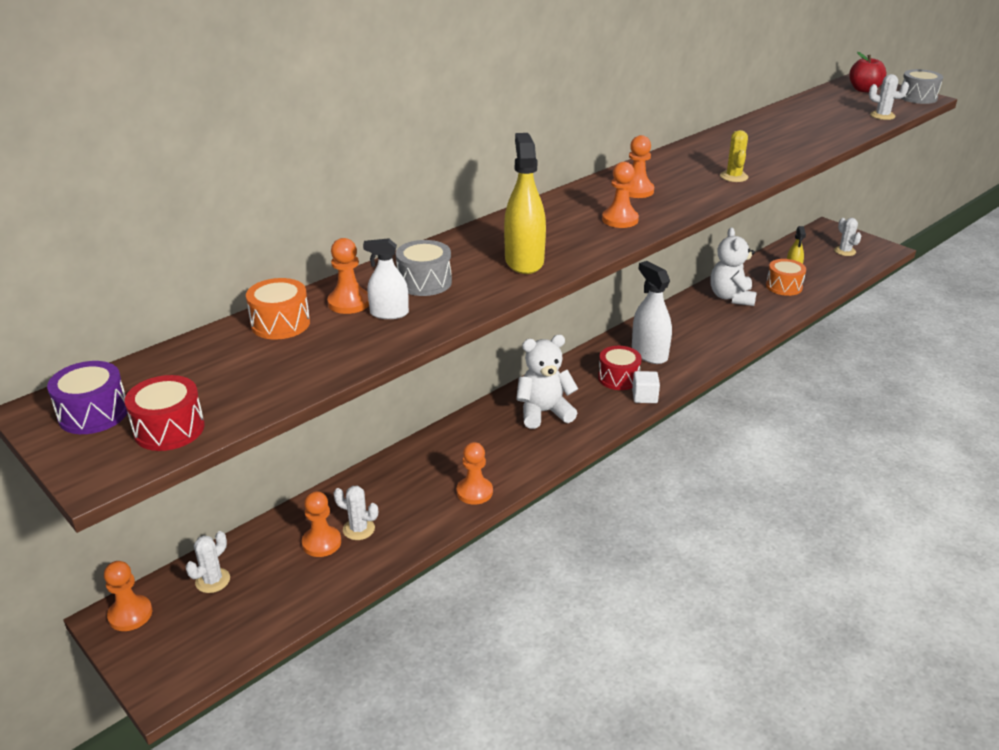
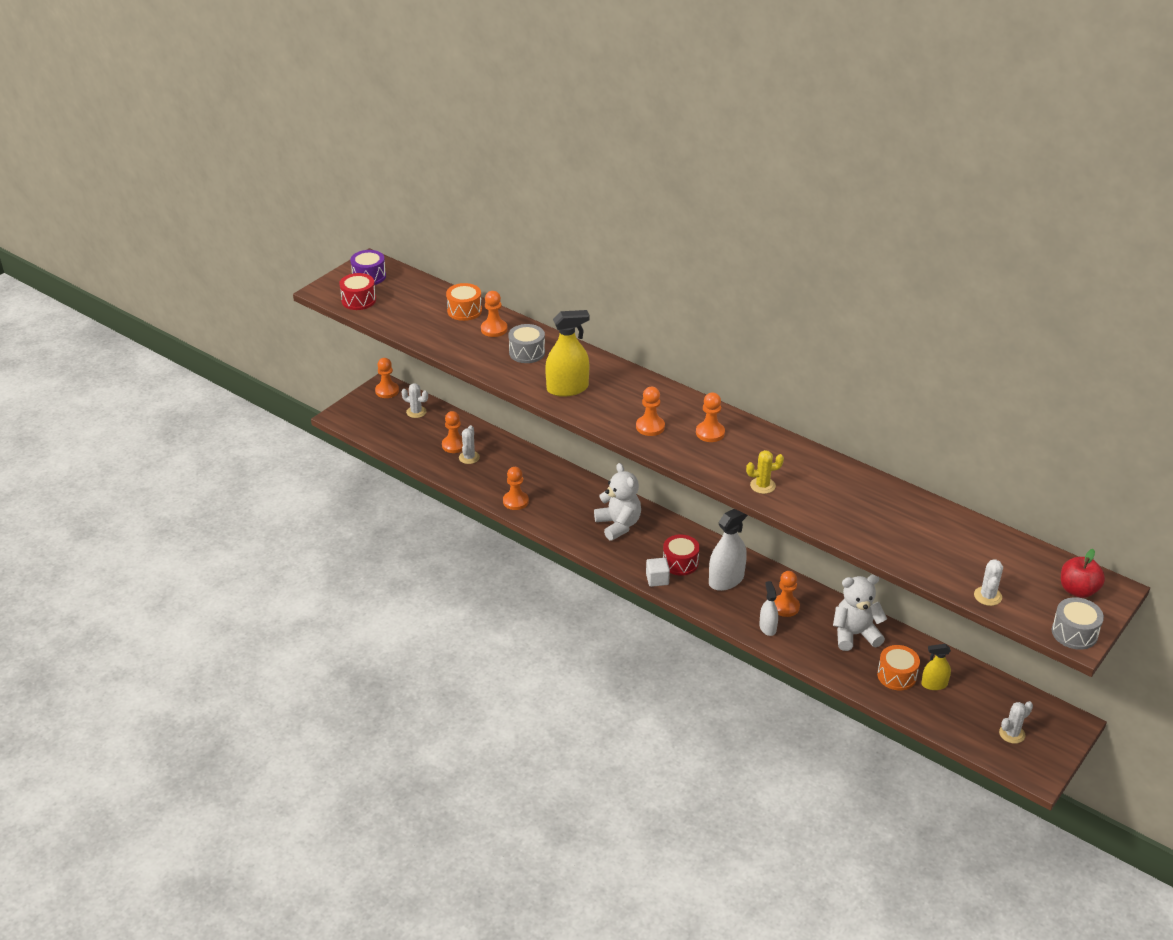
camera: 80 degrees right, 5 degrees up
white spray bottle [363,238,409,319] -> white spray bottle moved to [759,581,778,636]
none -> orange pawn [774,571,800,617]

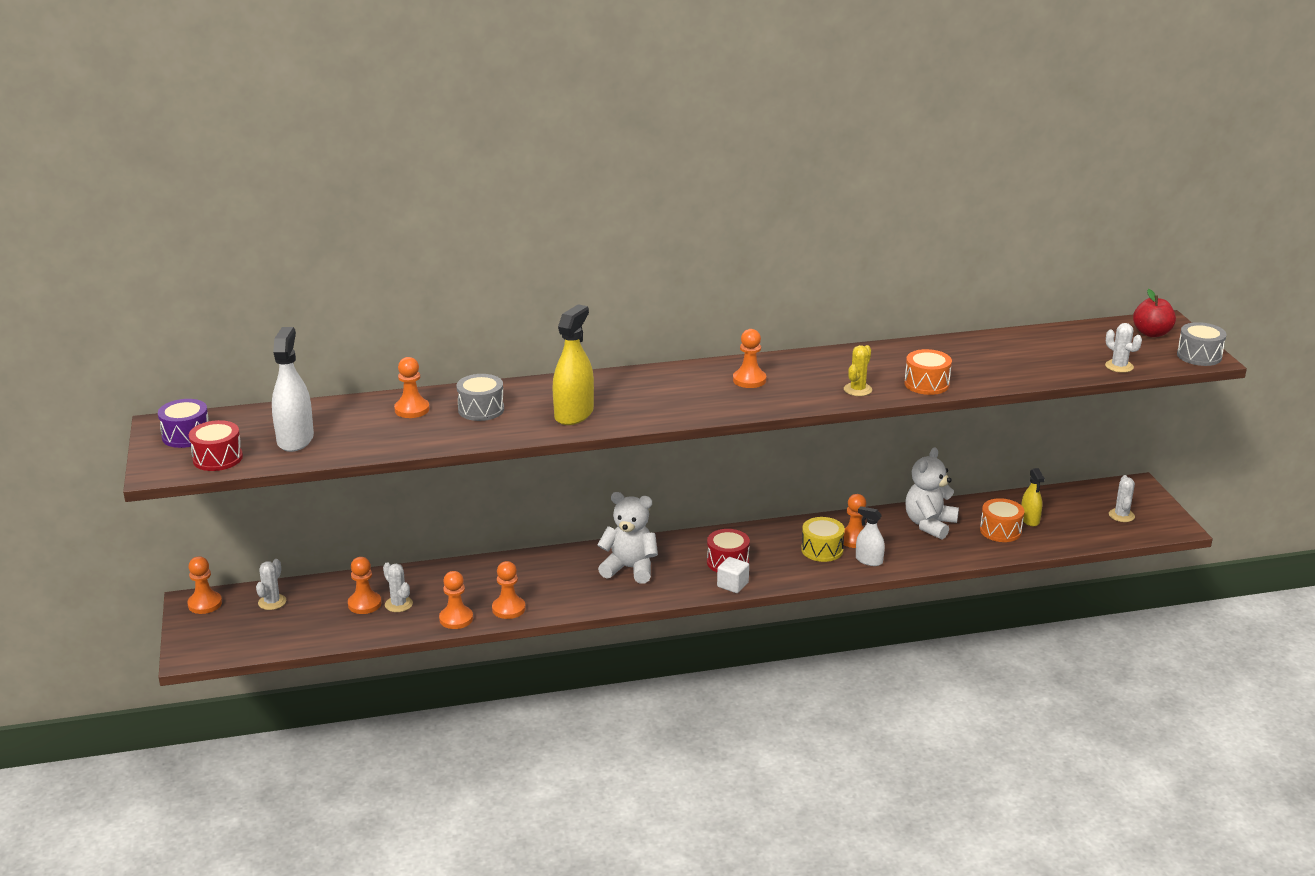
camera: 50 degrees left, 10 degrees down
white cactus [401,383,428,418] -> white cactus turned 45 degrees counterclockwise [256,559,286,610]
orange drum [446,283,482,321] -> orange drum moved to [904,349,952,395]
orange pawn [636,387,665,436] -> orange pawn moved to [439,571,473,629]
white spray bottle [709,509,748,591] -> white spray bottle moved to [272,327,314,452]
yellow spray bottle [921,644,951,690] -> yellow spray bottle turned 45 degrees counterclockwise [1021,468,1045,526]
none -> yellow drum [801,517,845,562]

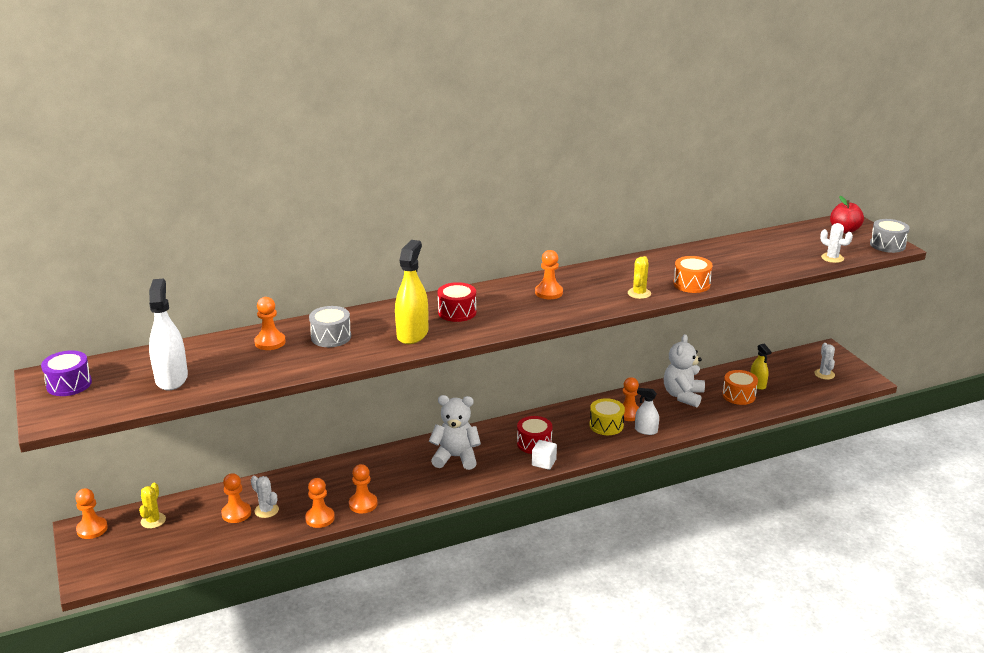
camera: 10 degrees left, 0 degrees up
red drum [189,420,243,471] -> red drum moved to [438,282,476,322]
white cactus [256,559,286,610] -> yellow cactus [139,483,166,529]

